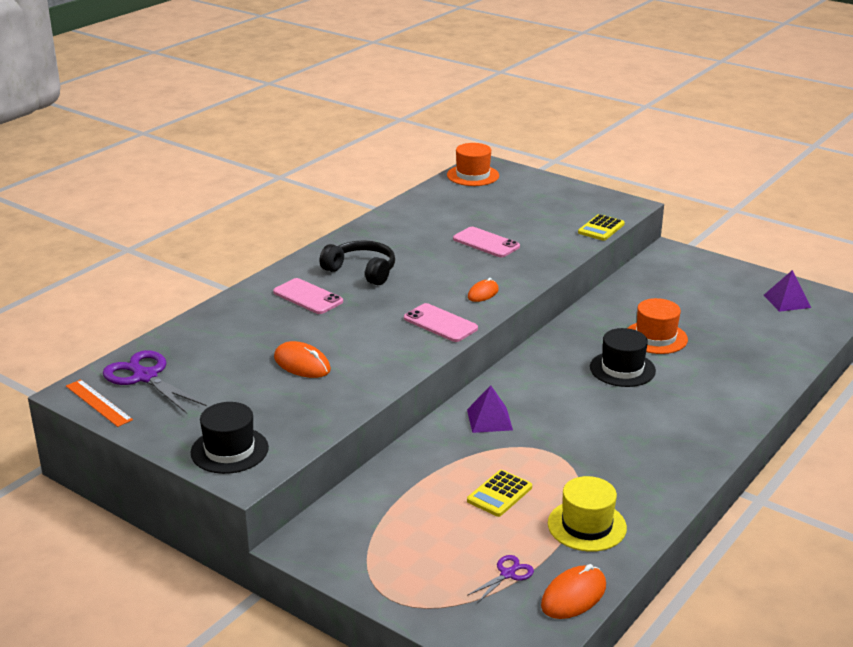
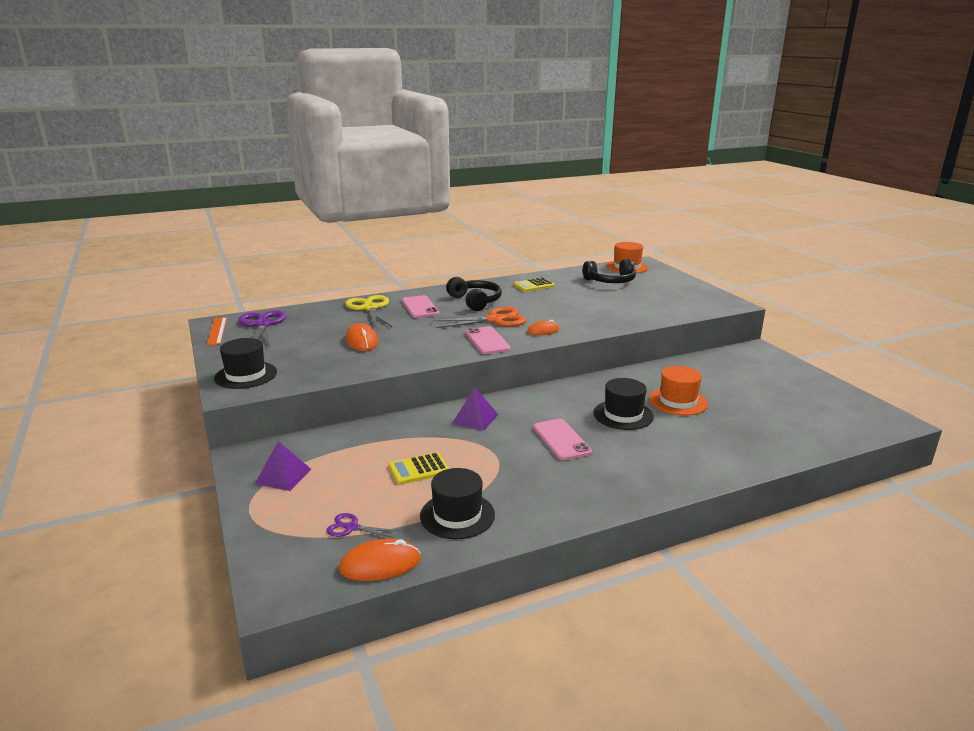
camera: 30 degrees right, 5 degrees down
pink phone [453,227,520,257] -> pink phone moved to [533,419,592,461]
purple scissors [467,555,534,603] -> purple scissors turned 150 degrees counterclockwise [327,513,400,538]
yellow hat [548,476,627,552] -> black hat [420,468,495,539]
yellow calculator [578,214,625,241] -> yellow calculator moved to [514,277,555,292]
purple pyramid [764,270,811,312] -> purple pyramid moved to [255,441,311,491]
none -> yellow scissors [345,295,393,328]
none -> orange scissors [432,307,526,328]
none -> black headphones [583,259,636,283]

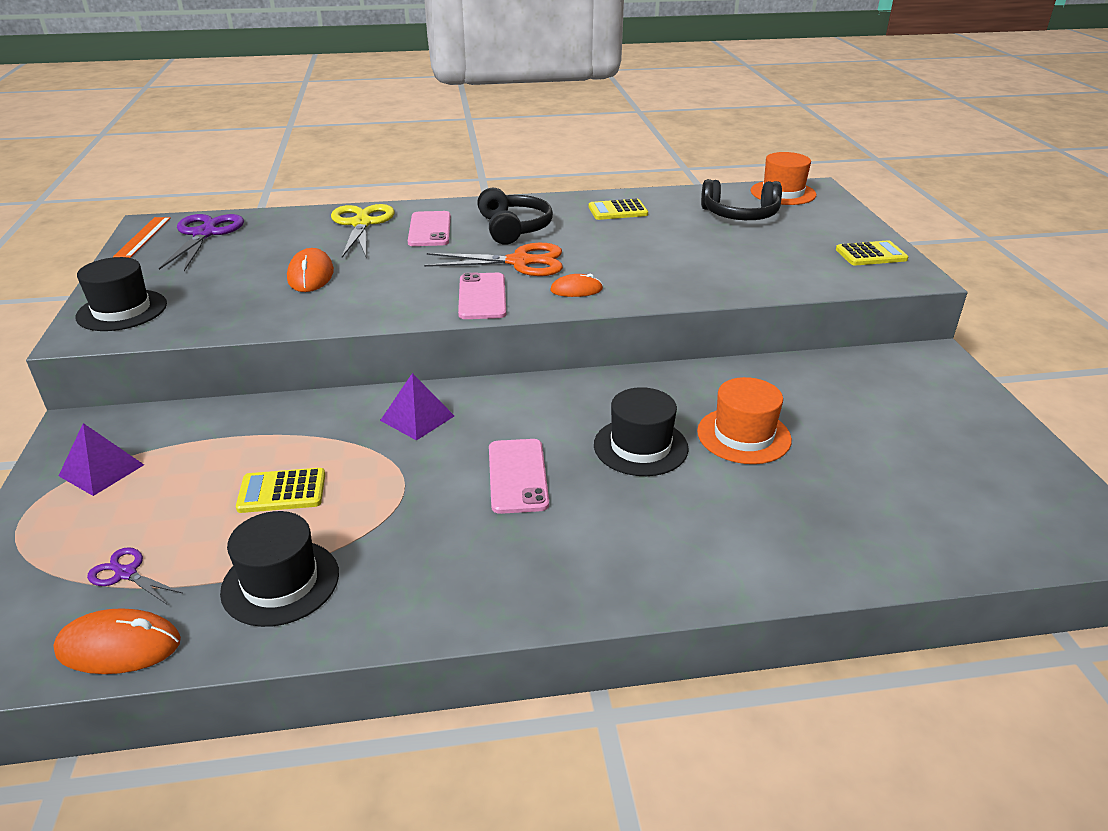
camera: 15 degrees right, 10 degrees up
none -> yellow calculator [836,240,909,266]

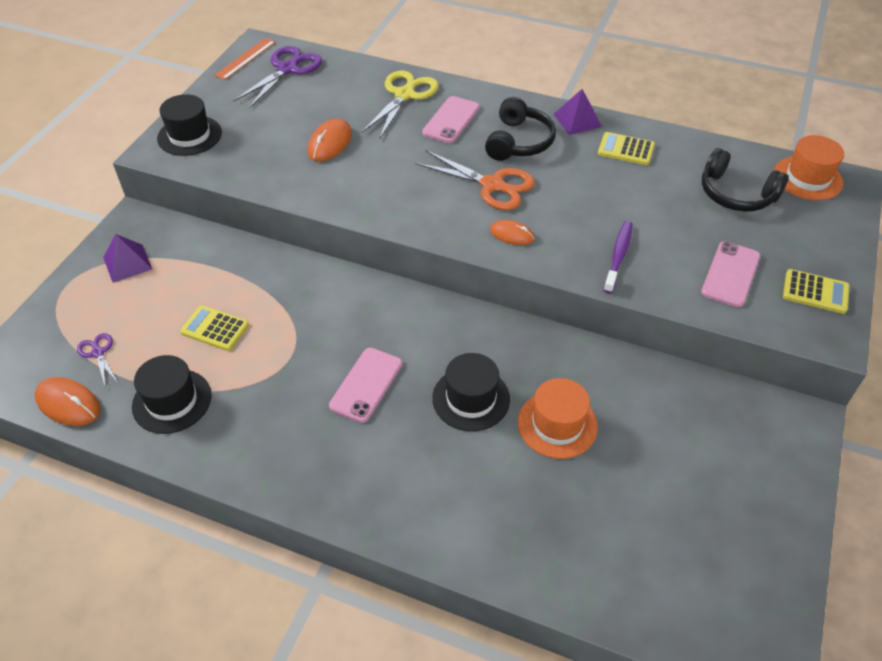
camera: 30 degrees right, 15 degrees up
purple pyramid [380,373,454,441] -> purple pyramid moved to [553,89,602,135]
pink phone [458,273,506,319] -> pink phone moved to [701,241,760,307]
none -> purple toothbrush [604,221,633,293]

